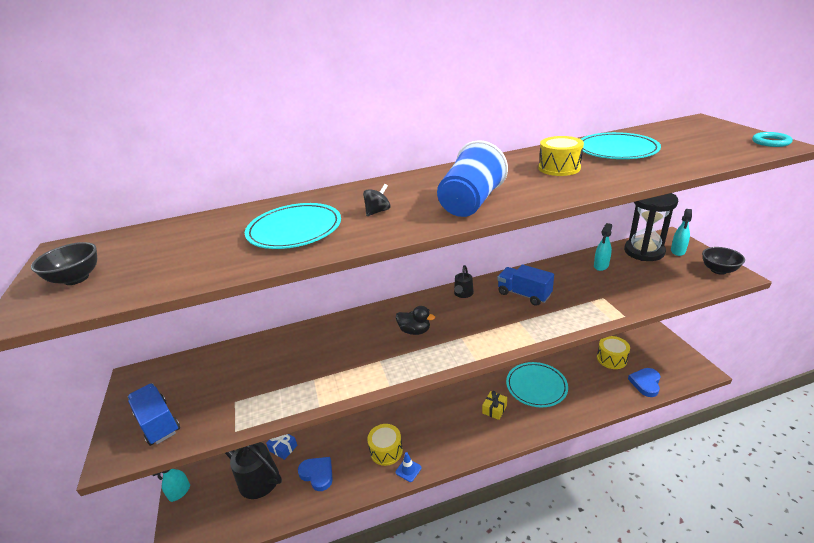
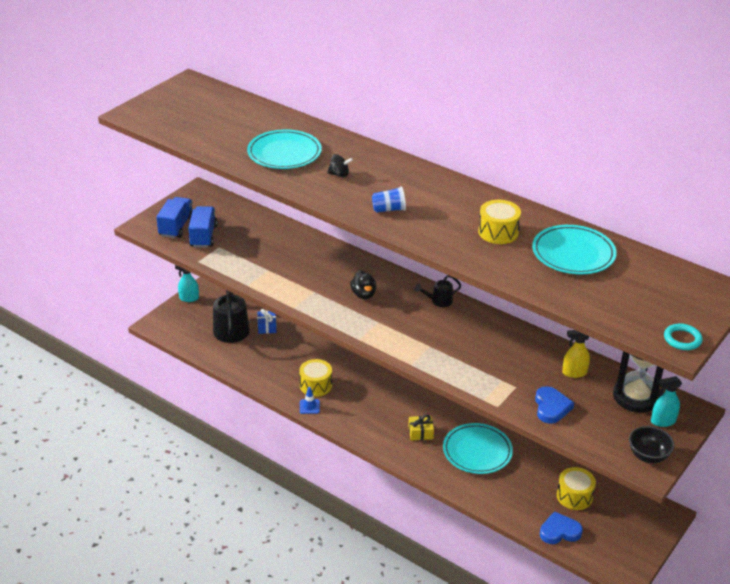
camera: 50 degrees right, 5 degrees up
black bowl [31,242,97,285] -> none
blue heart [298,457,333,491] -> blue heart moved to [535,386,574,424]
blue cup [437,140,508,217] -> blue cup [372,186,406,213], size x0.52
blue truck [497,265,554,306] -> blue truck moved to [189,206,217,248]
turquoise spray bottle [594,223,612,271] -> yellow spray bottle [562,330,590,378]

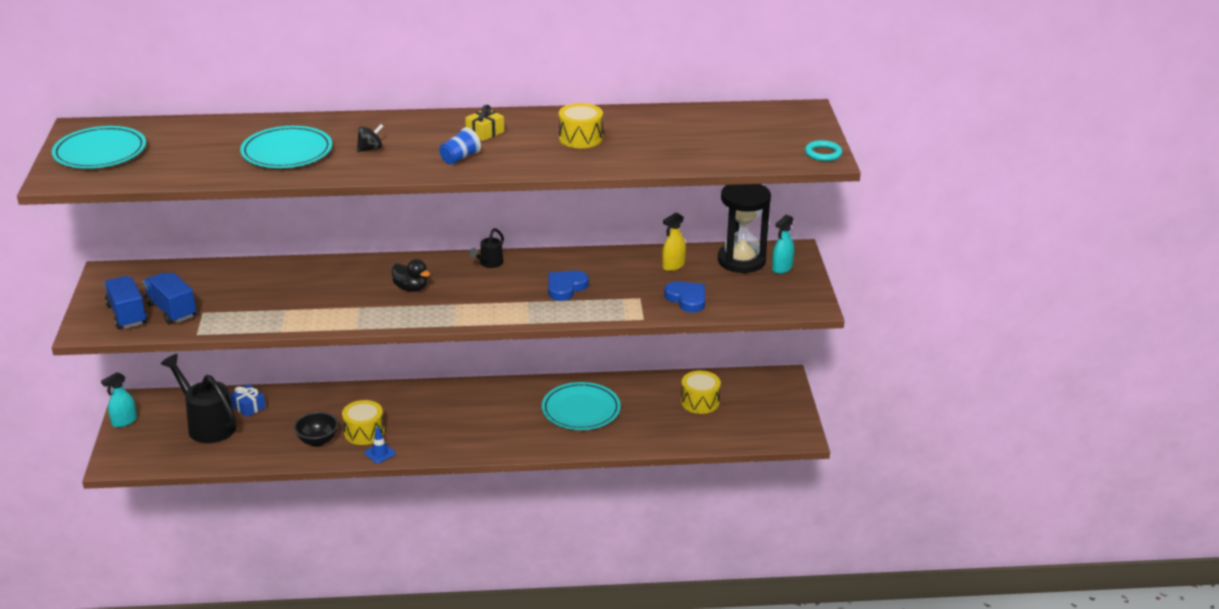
camera: 40 degrees left, 5 degrees down
yellow gift [408,415,434,441] -> yellow gift moved to [465,105,504,141]
turquoise plate [532,225,617,274] -> turquoise plate moved to [52,126,146,169]
blue heart [540,511,583,544] -> blue heart moved to [548,271,589,301]
black bowl [629,426,674,463] -> black bowl moved to [294,412,338,447]

